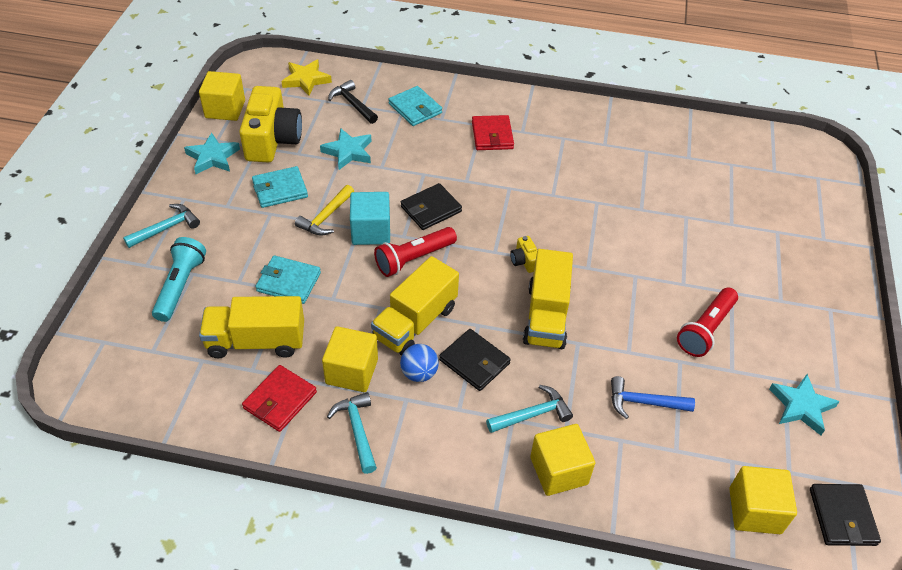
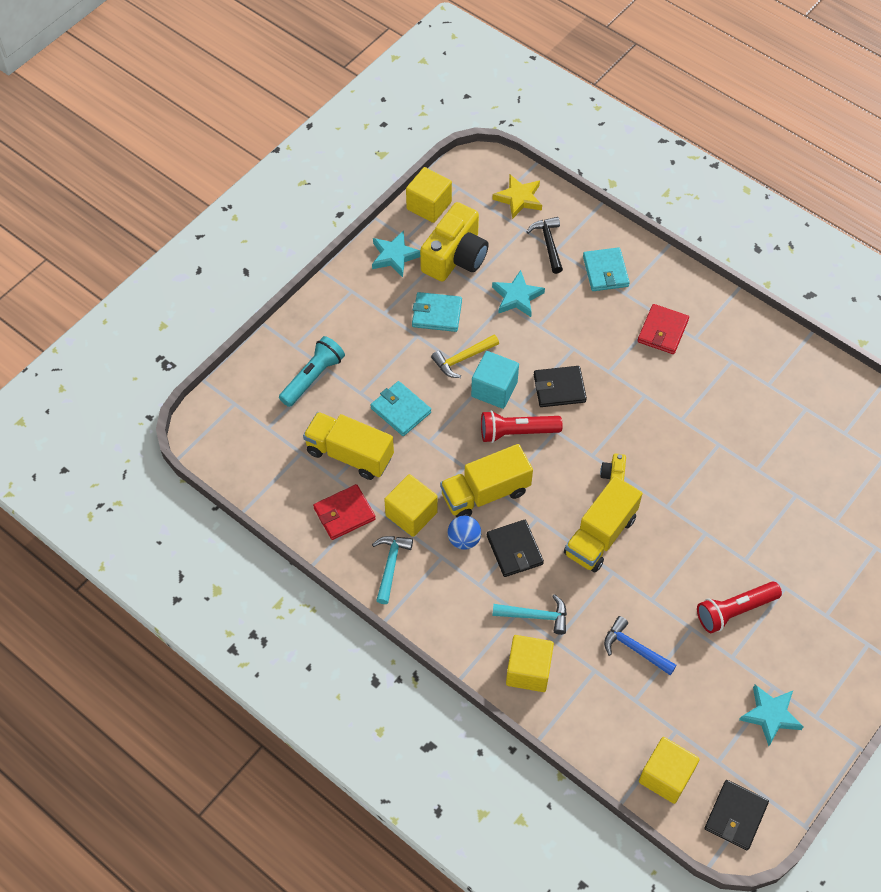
camera: 30 degrees right, 10 degrees up
turquoise hammer [123,204,200,248] -> none

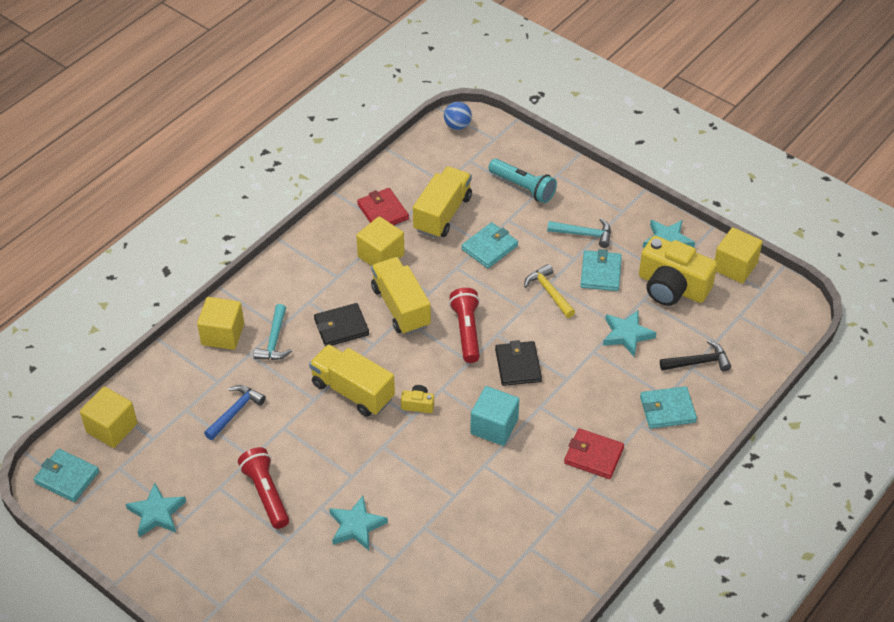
camera: 90 degrees right, 10 degrees down
turquoise hammer [372,536,413,604] -> turquoise hammer moved to [547,218,611,248]
blue ball [447,516,481,550] -> blue ball moved to [444,102,472,130]
turquoise cube [471,351,519,409] -> turquoise cube moved to [470,386,520,446]
yellow star [492,175,542,219] -> none
black wallet [704,780,769,850] -> turquoise wallet [33,449,99,502]
none -> turquoise star [329,496,388,550]

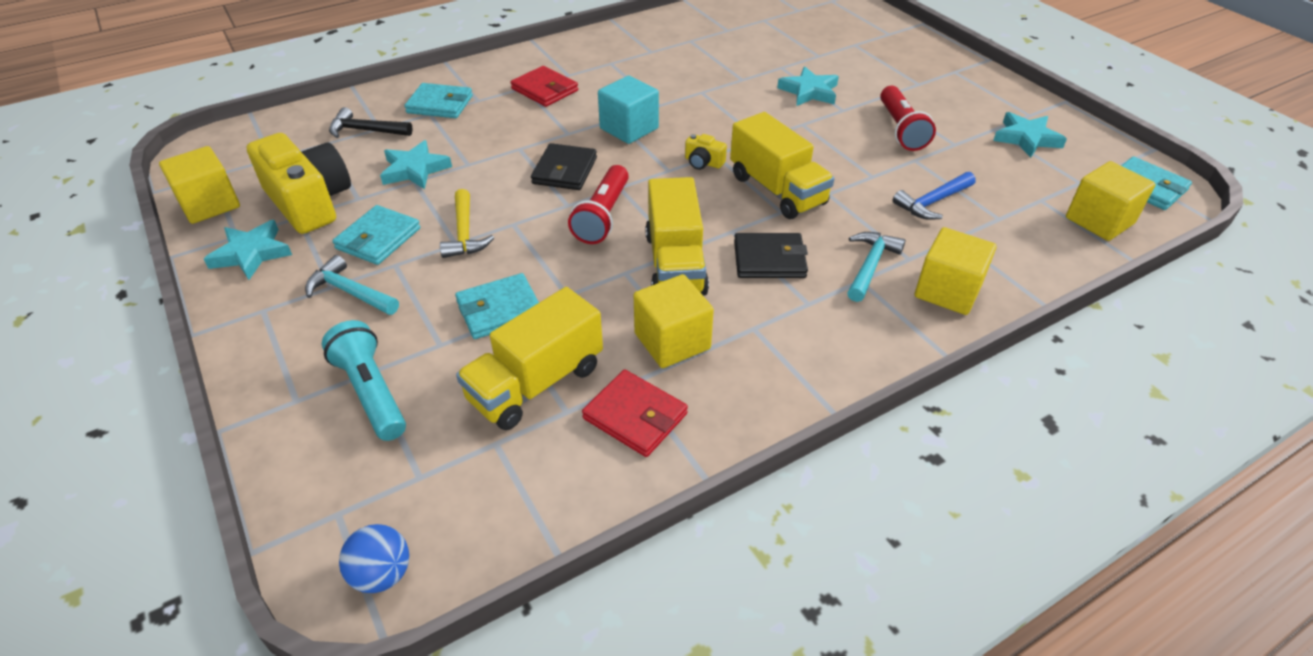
camera: 160 degrees left, 5 degrees down
red wallet [357,188,409,225] -> red wallet turned 45 degrees counterclockwise [582,370,688,457]

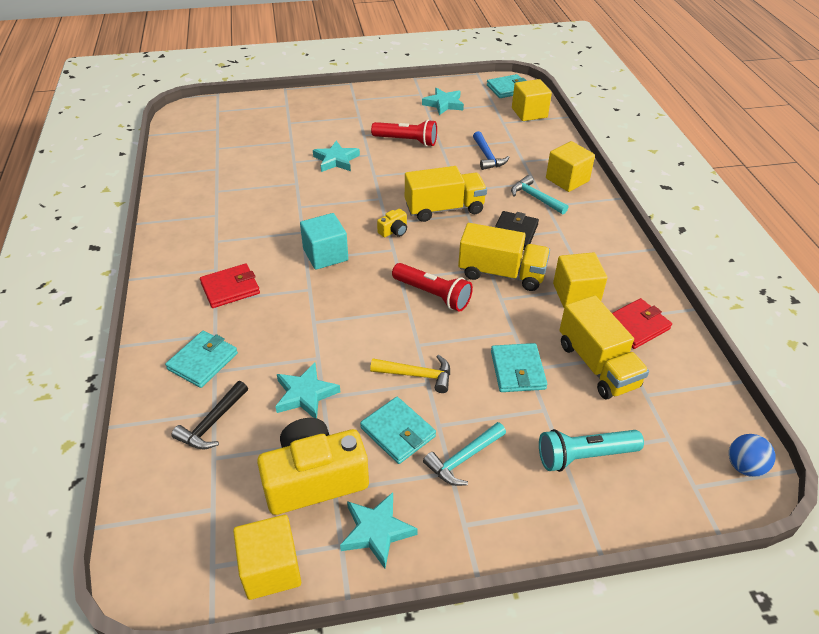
camera: 70 degrees left, 0 degrees up
black wallet [531,143,597,190] -> none

